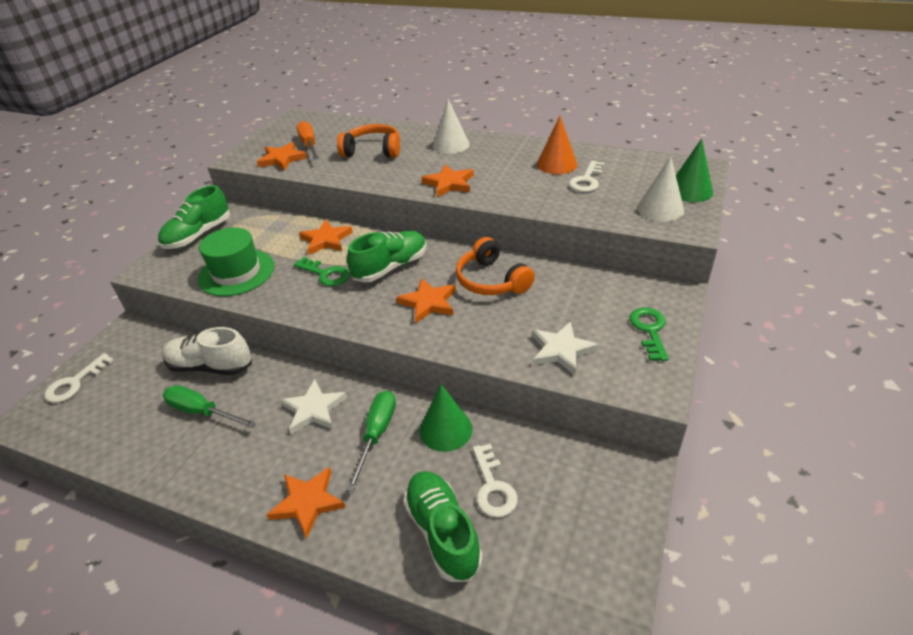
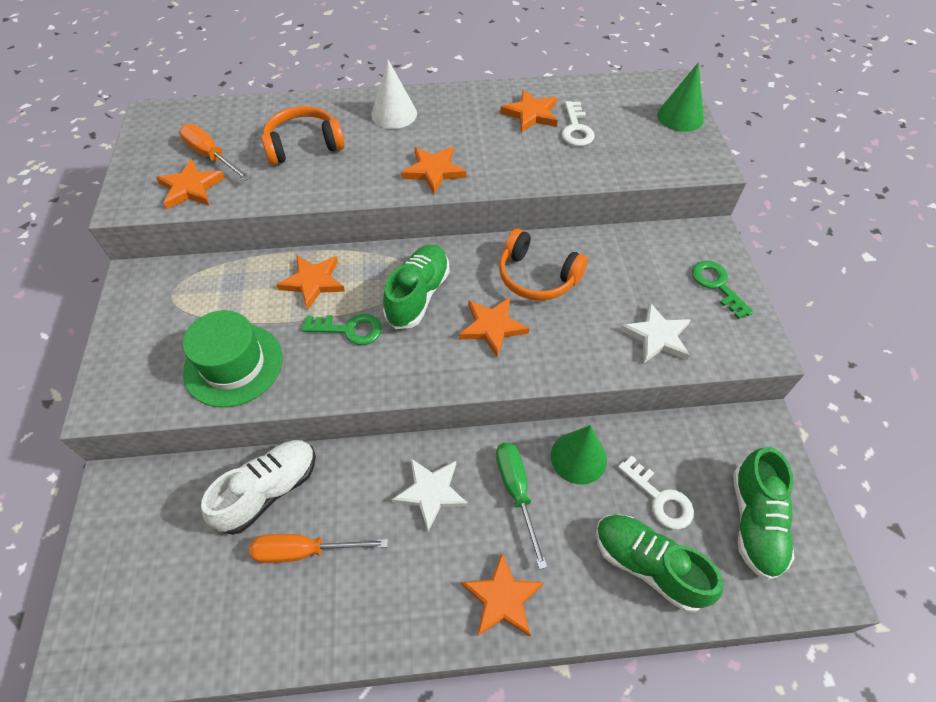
camera: 30 degrees left, 15 degrees up
white key [44,353,114,403] -> none
green shoe [158,185,230,249] -> green shoe moved to [733,447,794,580]
white shoe [162,327,252,375] -> white shoe turned 150 degrees clockwise [201,440,316,535]
green screwdriver [163,385,256,428] -> orange screwdriver [249,534,388,563]
orange cone [537,116,577,174] -> orange star [500,89,558,133]
white cone [637,156,684,222] -> none

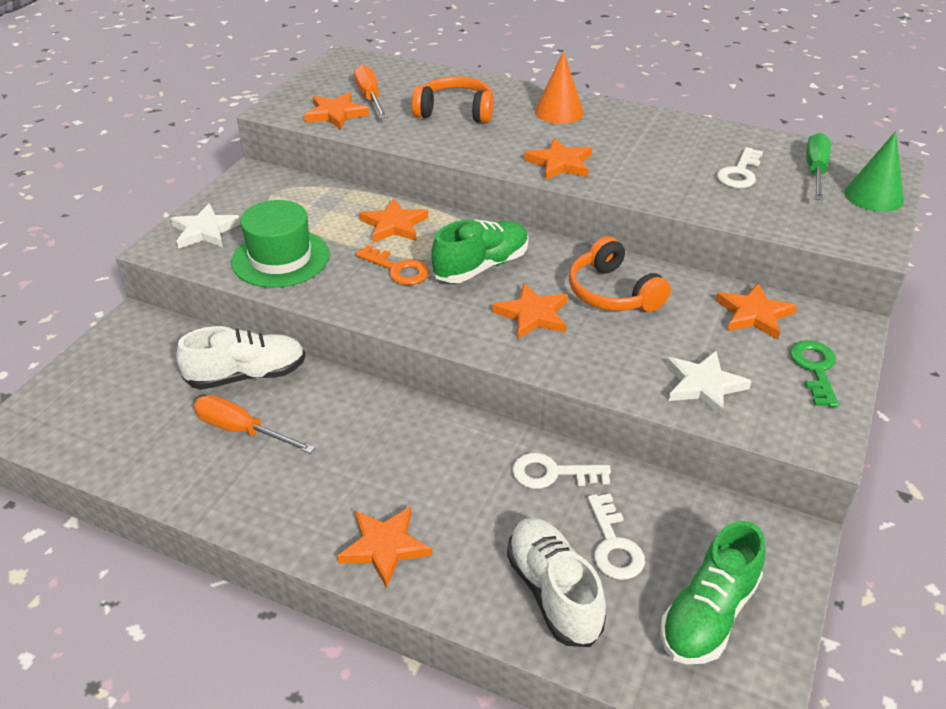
camera: 30 degrees right, 15 degrees down
green key [302,314,382,345] -> orange key [355,245,429,285]
white cone [371,60,417,129] -> orange cone [535,52,584,124]
white star [392,459,468,531] -> white star moved to [171,204,241,249]
green screwdriver [496,442,547,569] -> green screwdriver moved to [806,133,831,200]
orange star [500,89,558,133] -> orange star moved to [716,283,797,339]
green cone [551,425,607,485] -> white key [512,453,611,489]
green shoe [596,515,723,612] -> white shoe [507,518,606,647]

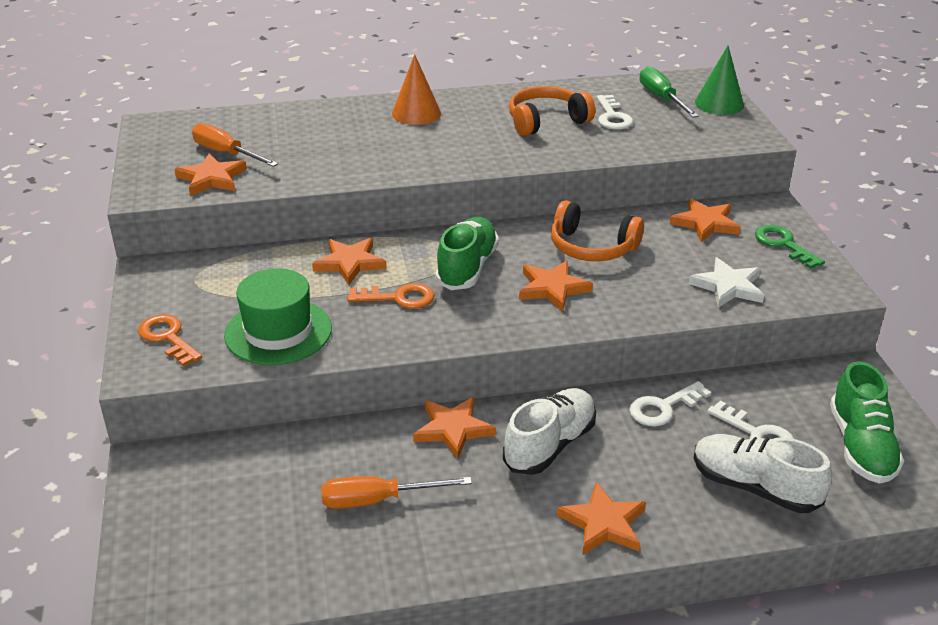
camera: 35 degrees left, 5 degrees down
white star [171,204,241,249] -> orange key [138,314,202,366]
white shoe [176,326,306,390] -> white shoe moved to [503,388,596,475]
orange headphones [412,76,494,123] -> orange headphones moved to [509,86,595,136]
orange star [524,138,592,180] -> orange star moved to [413,397,496,459]

